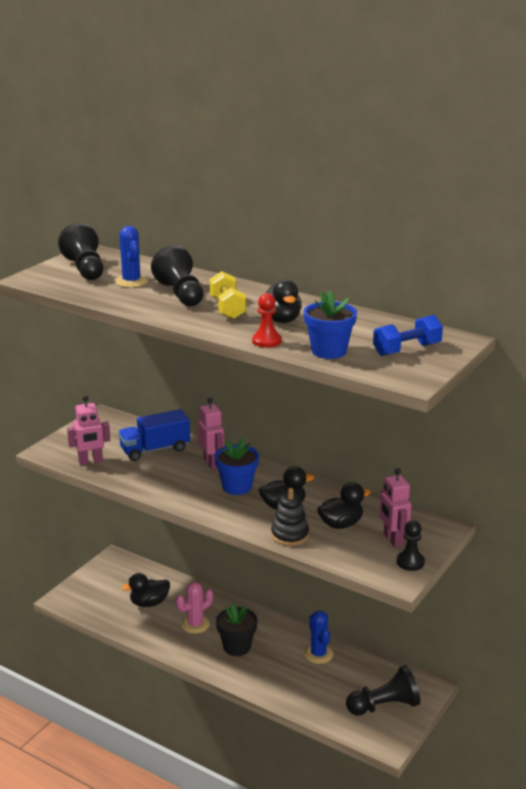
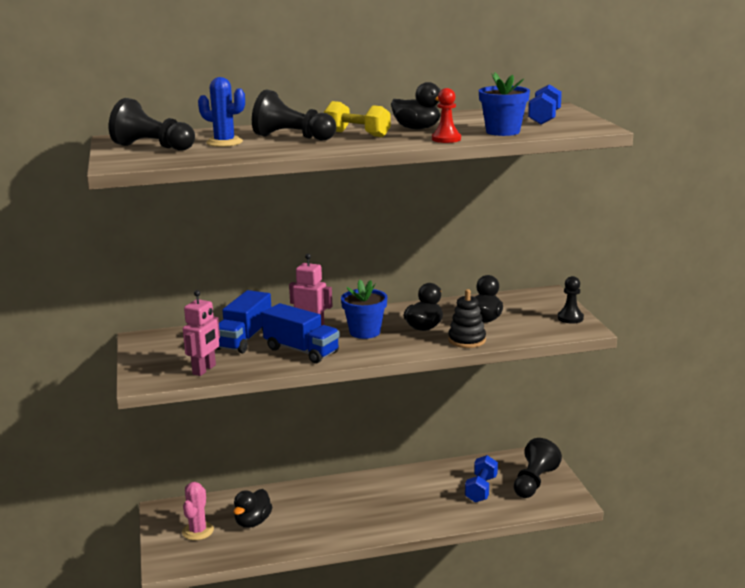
camera: 45 degrees left, 5 degrees down
pink cactus [176,582,213,634] -> pink cactus moved to [182,482,214,540]
black flower pot [216,603,258,656] -> none
blue cactus [304,611,333,664] -> none
pink robot [379,468,412,547] -> none
none -> blue truck [262,303,340,363]
none -> blue dumbbell [465,455,498,503]

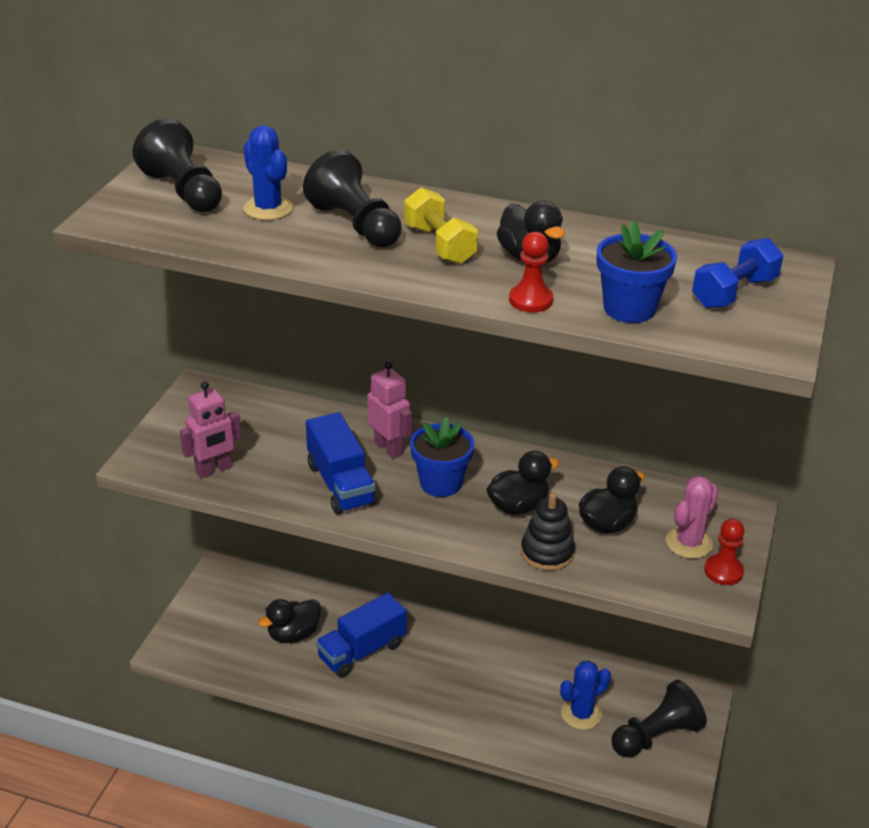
camera: 30 degrees right, 15 degrees up
pink cactus [182,482,214,540] -> pink cactus moved to [666,476,718,559]
blue truck [217,290,271,353] -> blue truck moved to [316,593,407,678]
blue dumbbell [465,455,498,503] -> blue cactus [560,661,611,730]
black pawn [557,276,584,324] -> red pawn [704,519,745,585]

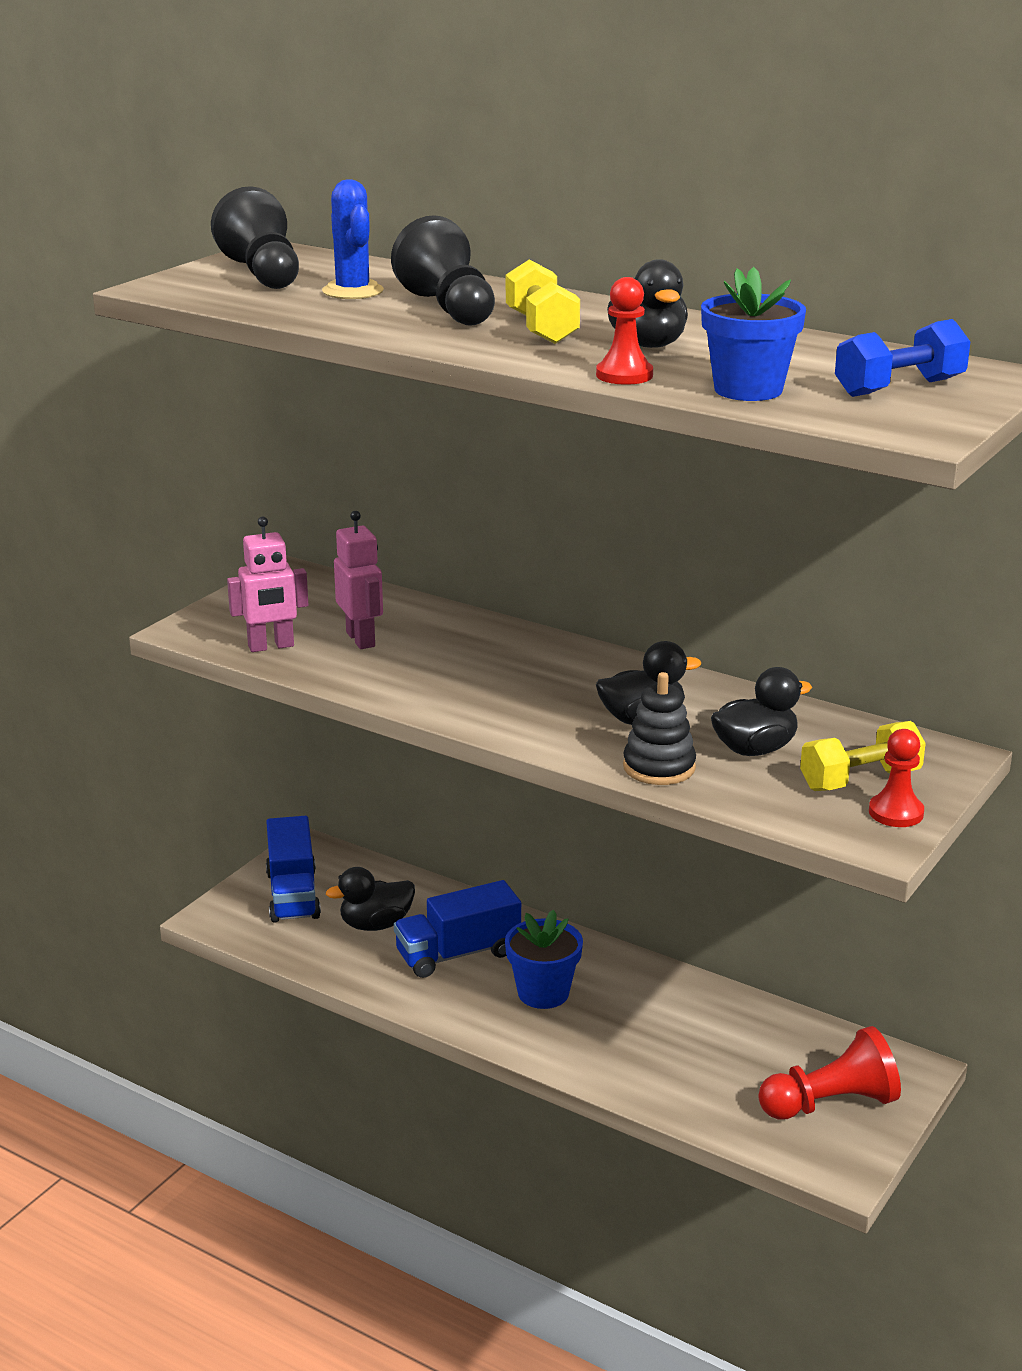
camera: 15 degrees right, 10 degrees down
blue truck [306,412,377,514] -> blue truck moved to [266,816,321,923]
pink robot [367,361,412,459] -> pink robot moved to [334,511,383,649]
blue flower pot [410,417,474,497] -> blue flower pot moved to [505,910,583,1009]
blue cactus [560,661,611,730] -> none
black pawn [611,680,707,758] -> red pawn [758,1026,901,1120]
pink cactus [666,476,718,559] -> yellow dumbbell [800,721,926,791]

